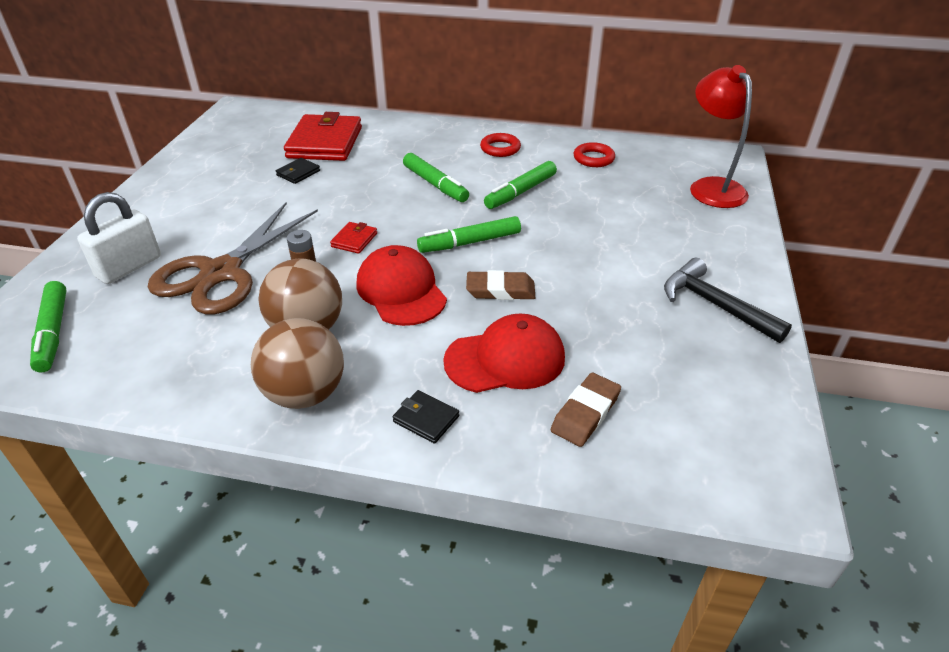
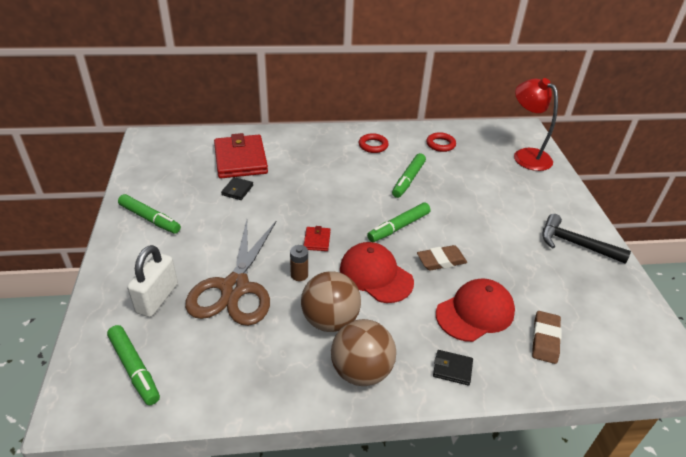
camera: 20 degrees left, 0 degrees up
green marker [403,153,469,202] -> green marker moved to [118,194,181,234]

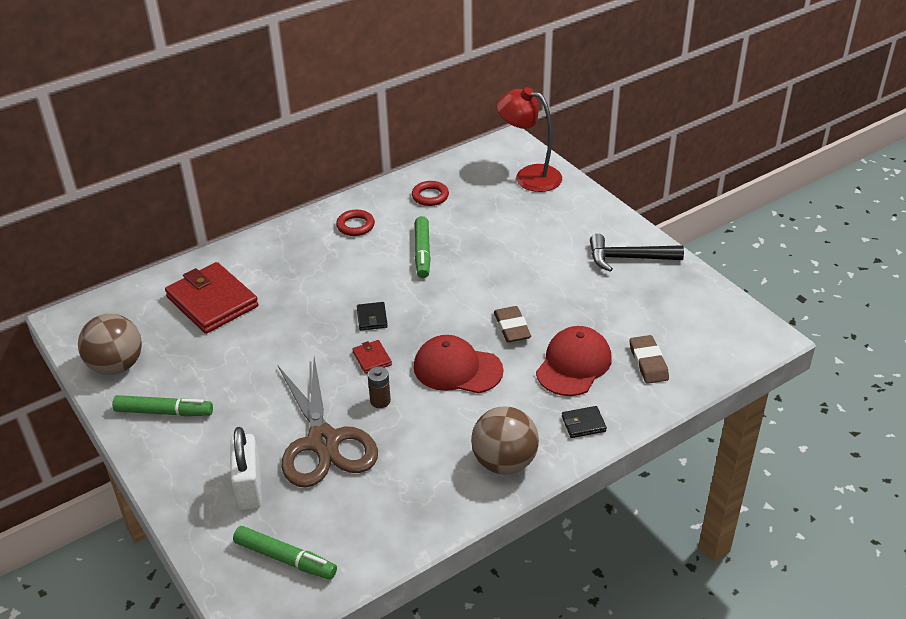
camera: 25 degrees left, 0 degrees up
black wallet [221,177,253,200] -> black wallet moved to [357,302,388,330]
brown ball [301,271,361,332] -> brown ball moved to [78,314,142,375]
green marker [367,203,431,242] -> none
brown eraser [417,245,467,271] -> brown eraser turned 60 degrees counterclockwise [494,306,531,342]

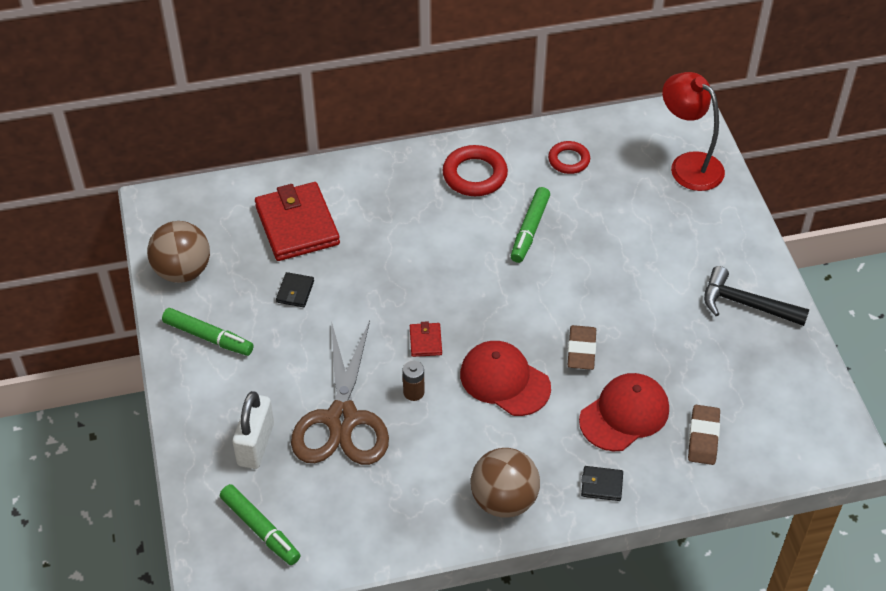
camera: 20 degrees right, 10 degrees up
red ring [336,210,375,236] -> red ring [442,145,508,196], size x1.54
black wallet [357,302,388,330] -> black wallet moved to [276,272,314,307]

